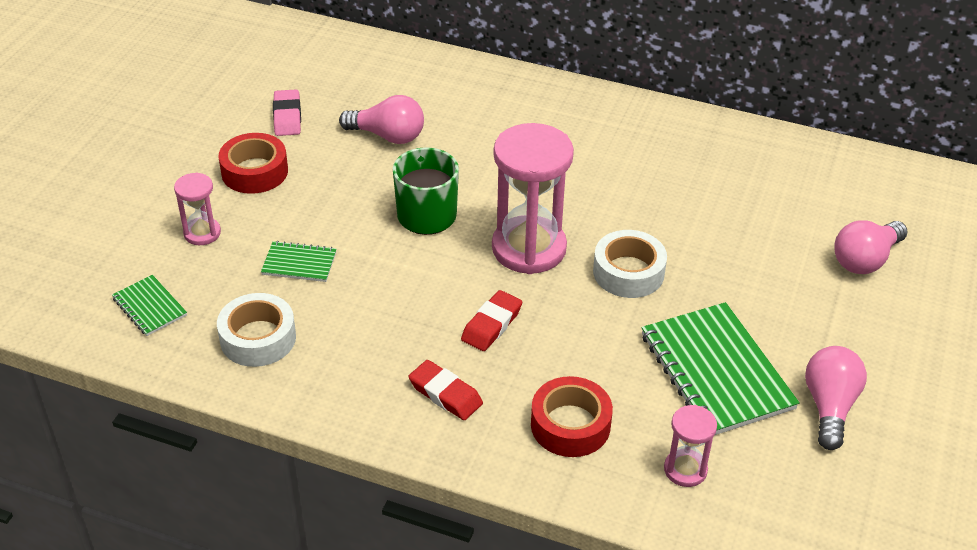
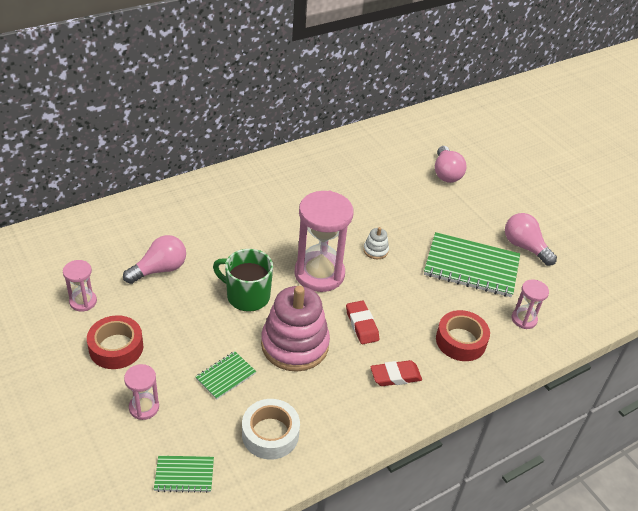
camera: 55 degrees left, 0 degrees up
pink eraser [273,89,301,136] -> pink hourglass [63,260,97,312]
white tape [593,230,667,298] -> white stacking toy [363,227,389,259]
none -> pink stacking toy [261,286,330,372]

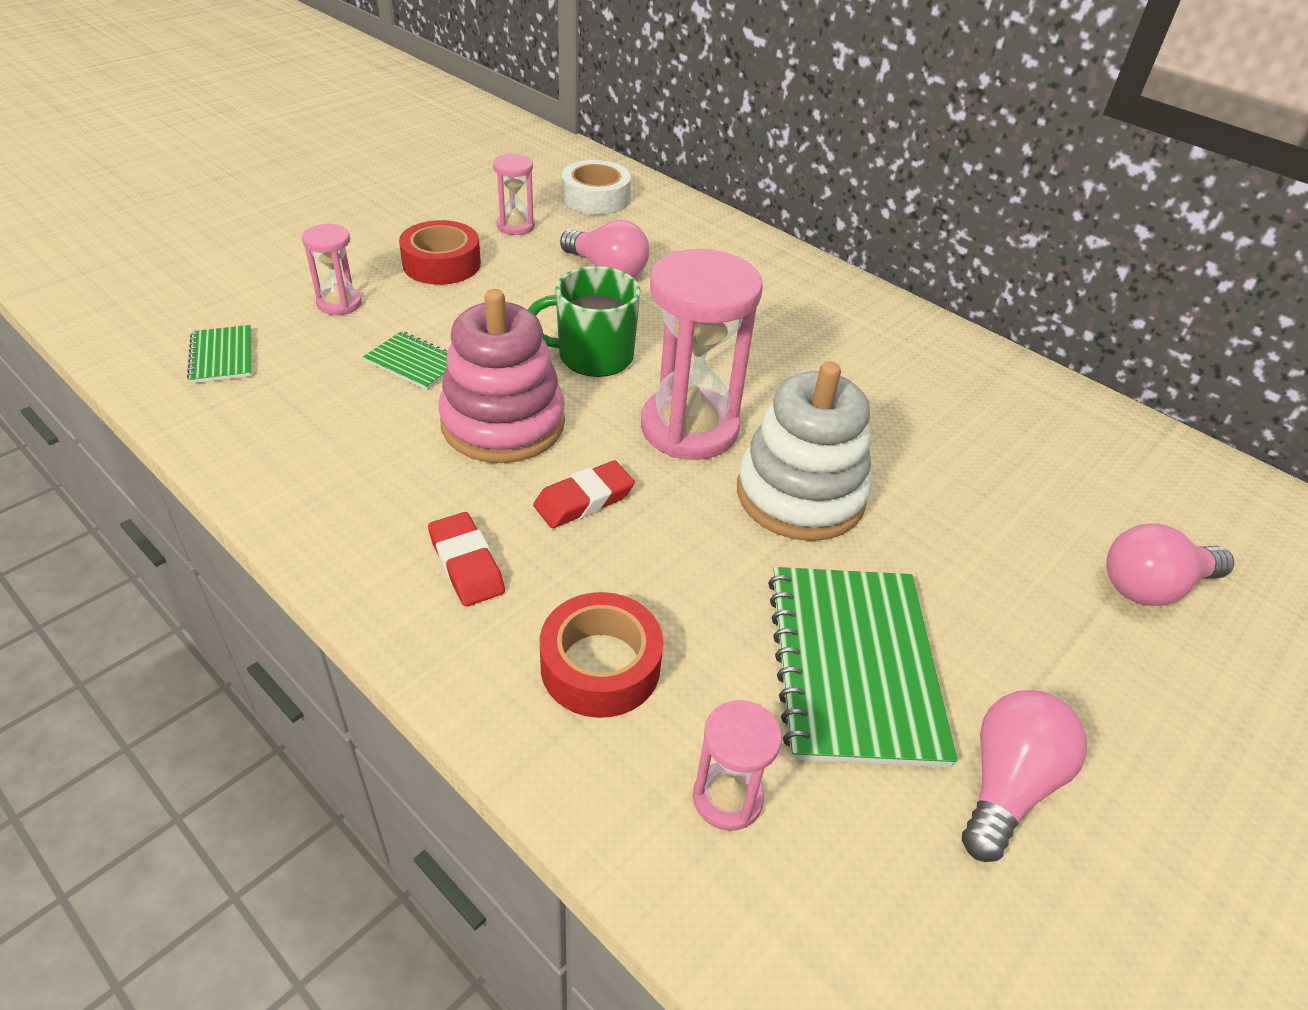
camera: 75 degrees right, 0 degrees up
green mug [213,249,273,312] -> green mug turned 105 degrees counterclockwise [527,266,640,377]
white tape [242,399,300,460] -> white tape moved to [562,160,631,215]
white stacking toy [363,227,389,259] -> white stacking toy [737,361,871,541], size x2.37

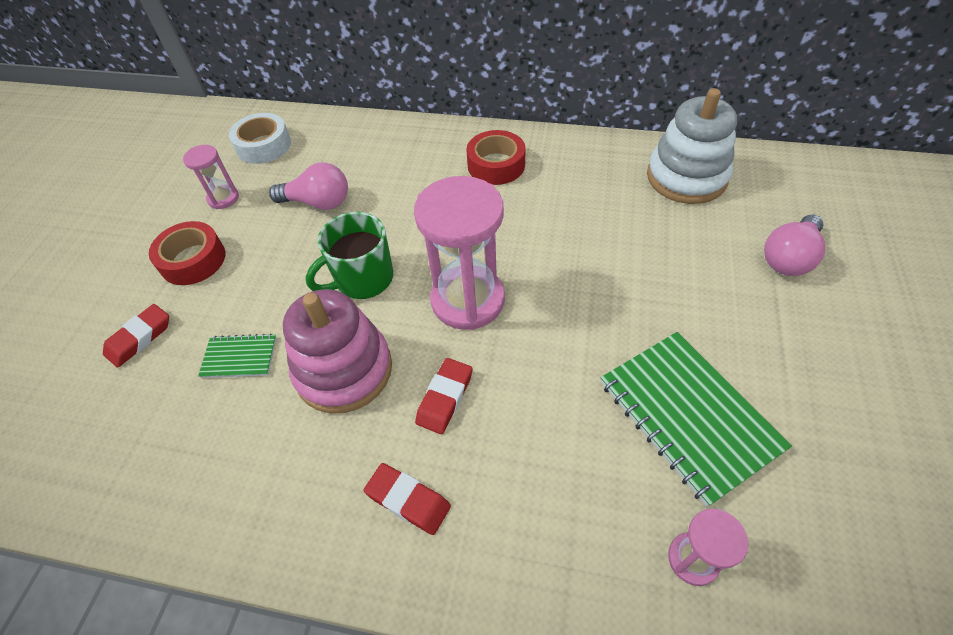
camera: 25 degrees left, 10 degrees up
green notebook [187,325,251,384] -> none
pink hourglass [302,224,362,315] -> red eraser [103,304,169,368]
red tape [540,592,663,718] -> red tape moved to [466,130,526,185]
white stacking toy [737,361,871,541] -> white stacking toy moved to [647,88,737,204]
pink light bulb [962,690,1087,862] -> none

